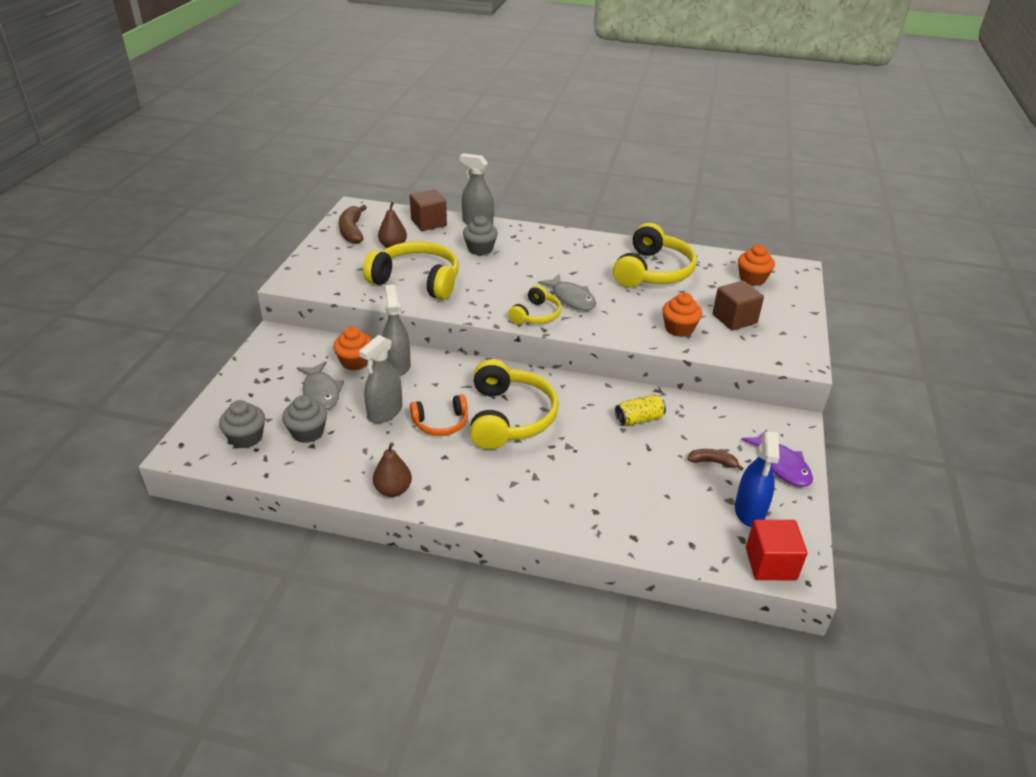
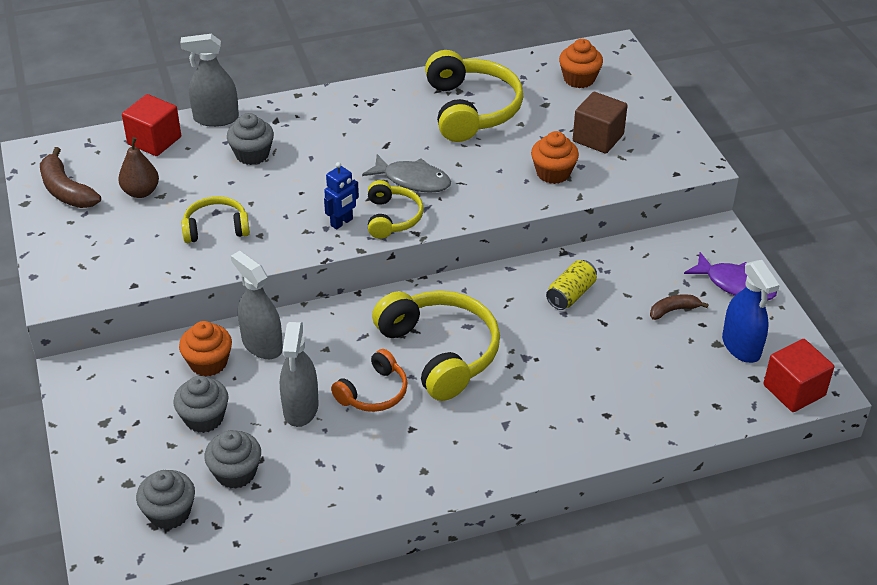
camera: 30 degrees left, 5 degrees up
grey fish [297,361,344,410] -> grey cupcake [173,376,229,433]
yellow headphones [363,241,459,300] -> yellow headphones [181,196,250,243], size x0.56
brown pear [373,442,412,497] -> none
brown cube [410,189,447,231] -> red cube [122,94,181,156]
none -> blue robot [324,162,359,230]

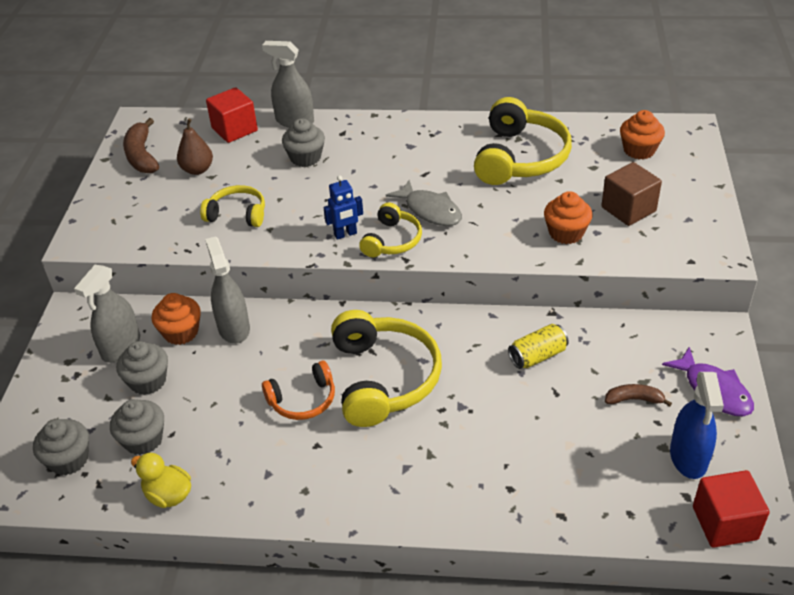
camera: 25 degrees right, 0 degrees up
grey spray bottle [280,322,319,427] -> grey spray bottle moved to [74,265,140,362]
none -> yellow duck [131,452,191,508]

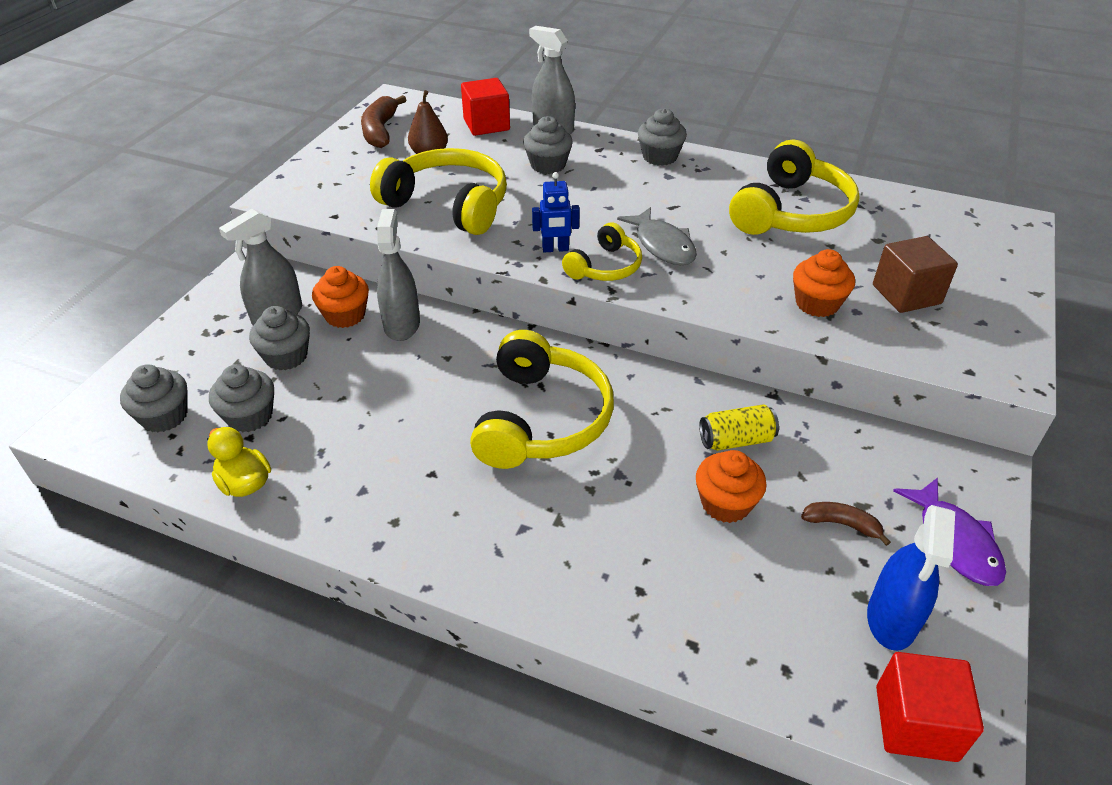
camera: 15 degrees right, 0 degrees up
yellow headphones [200,185,265,227] -> yellow headphones [370,148,507,235], size x1.80
orange headphones [262,361,335,420] -> none
orange cupcake [620,110,665,159] -> orange cupcake moved to [696,450,767,523]
none -> grey cupcake [638,108,687,166]

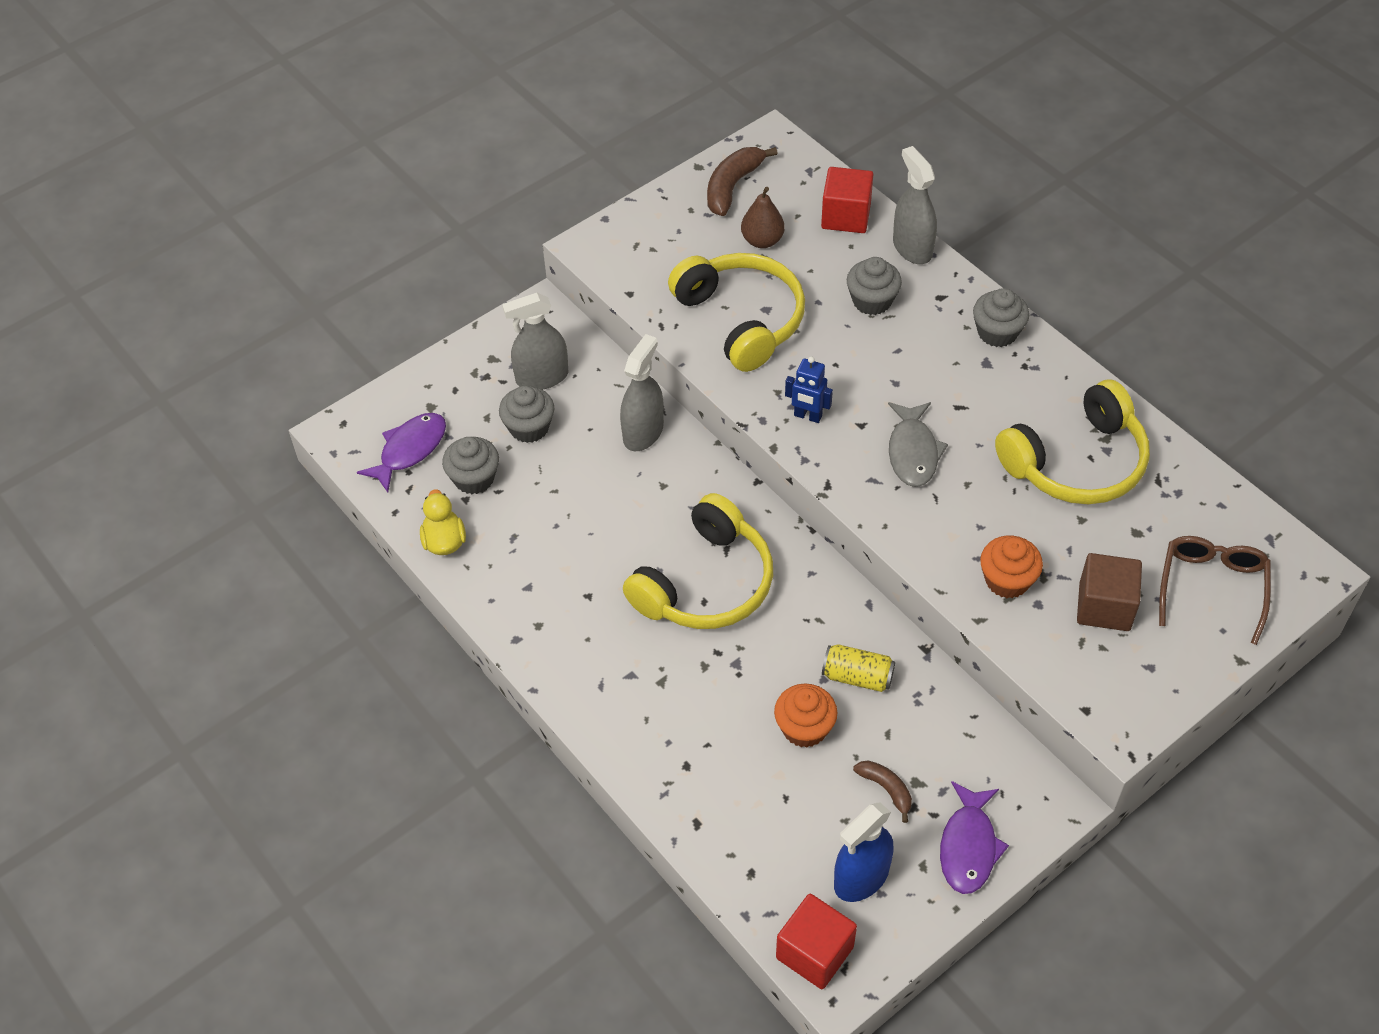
camera: 30 degrees right, 10 degrees up
grey cupcake [120,364,187,432] -> purple fish [357,413,446,493]
orange cupcake [312,266,369,328] -> none
yellow headphones [562,222,642,281] -> none
none -> brown glasses [1159,536,1271,645]

